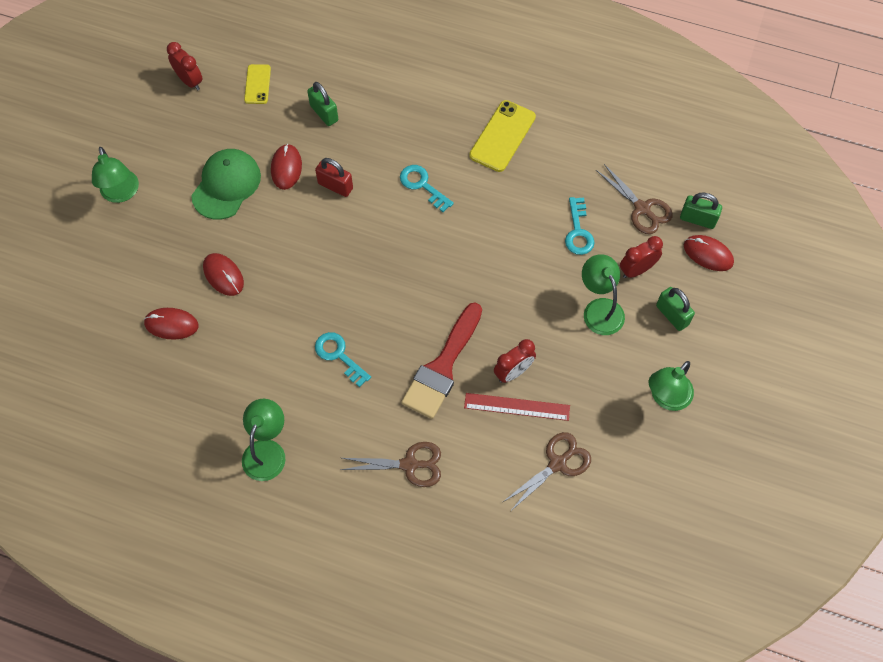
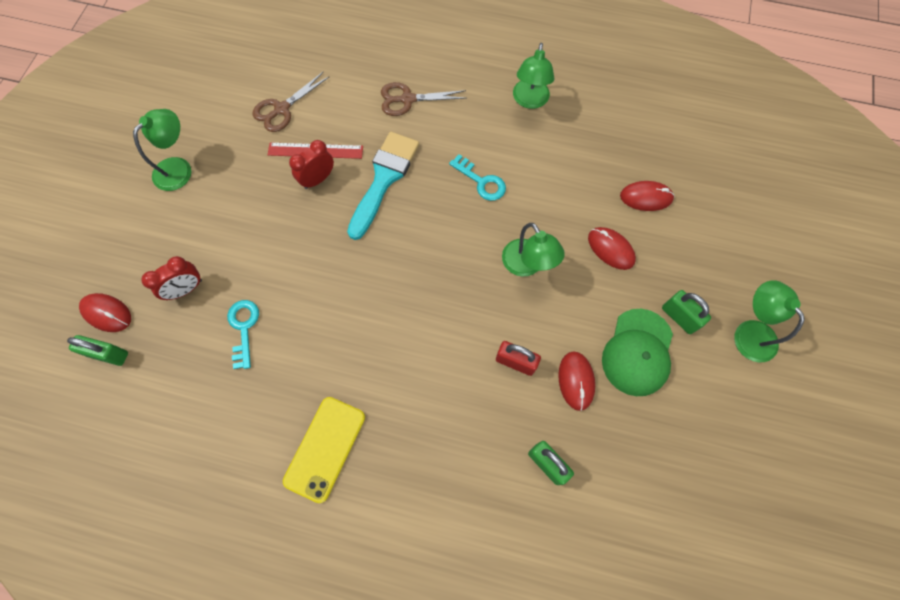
camera: 175 degrees right, 5 degrees up
red clock [167,42,203,90] -> none
yellow phone [244,64,271,104] -> none
turquoise key [400,165,454,212] -> none
red brush [401,302,482,419] -> turquoise brush [347,132,419,240]
green lamp [582,254,625,335] -> green lamp moved to [502,223,565,277]
brown scissors [596,164,673,234] -> none
green padlock [656,287,695,331] -> green padlock moved to [662,290,711,334]

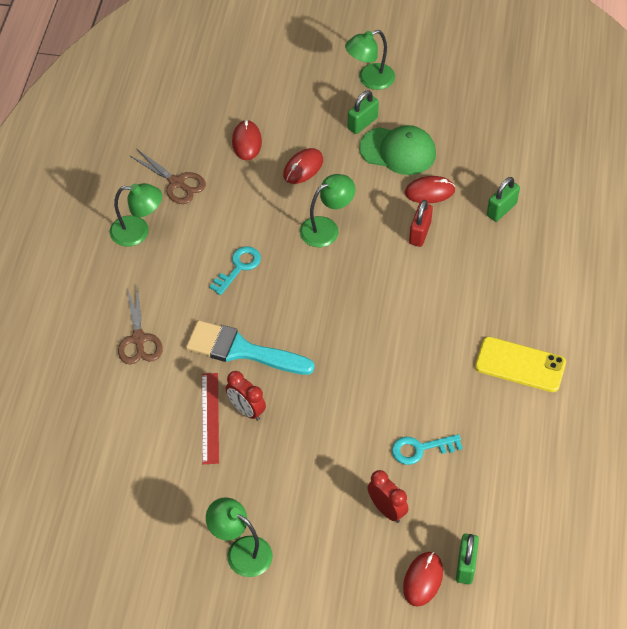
camera: 95 degrees left, 15 degrees down
brown scissors [252,72,330,132] -> brown scissors moved to [130,149,206,204]

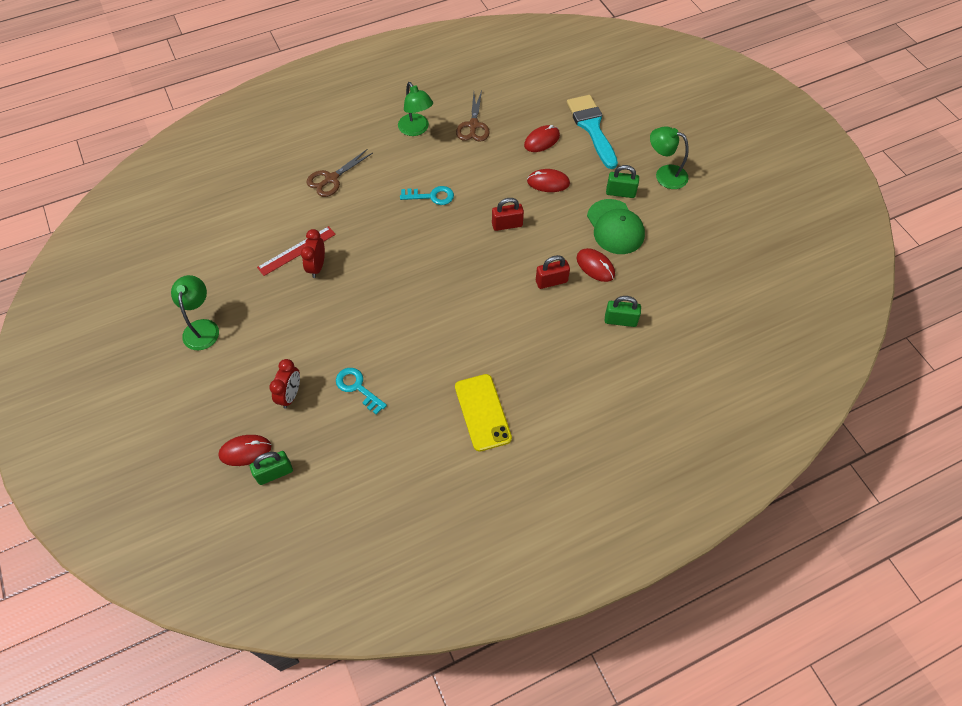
camera: 55 degrees right, 5 degrees up
turquoise brush [186,320,315,375] -> turquoise brush moved to [567,95,618,169]
green lamp [300,174,356,247] -> red padlock [492,198,524,231]

